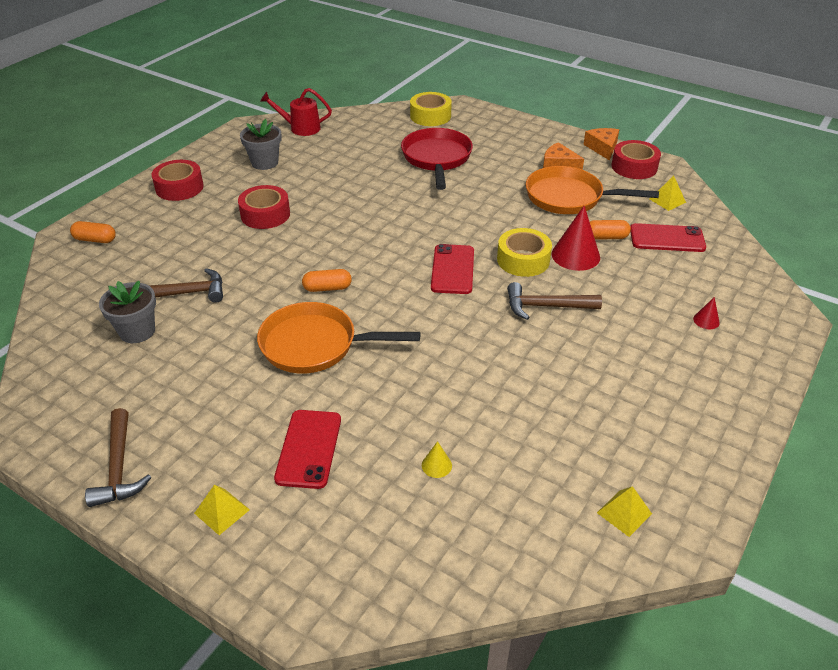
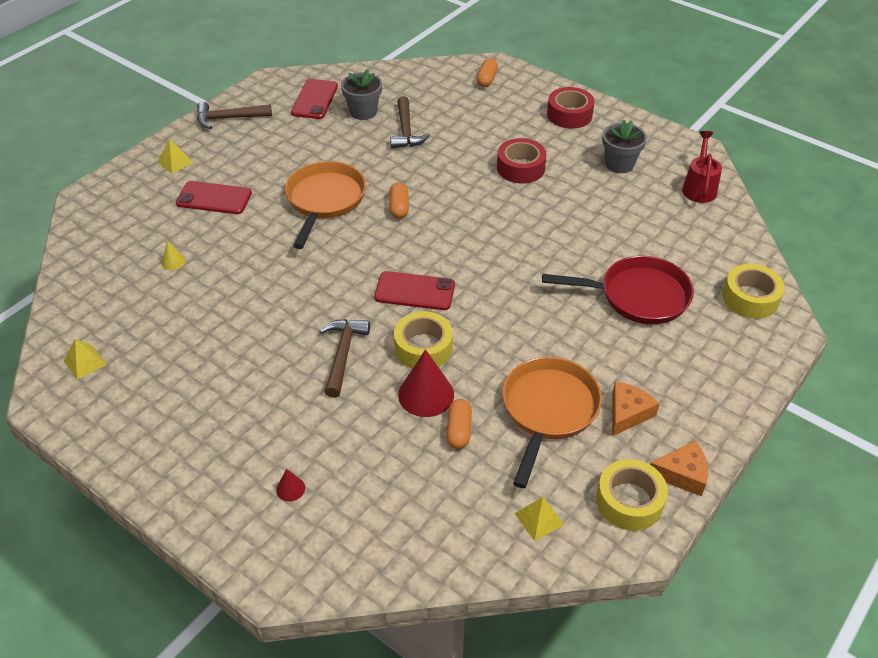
camera: 95 degrees right, 5 degrees up
red tape [612,140,661,179] -> yellow tape [596,459,668,531]
red phone [630,223,706,252] -> red phone moved to [291,79,338,119]

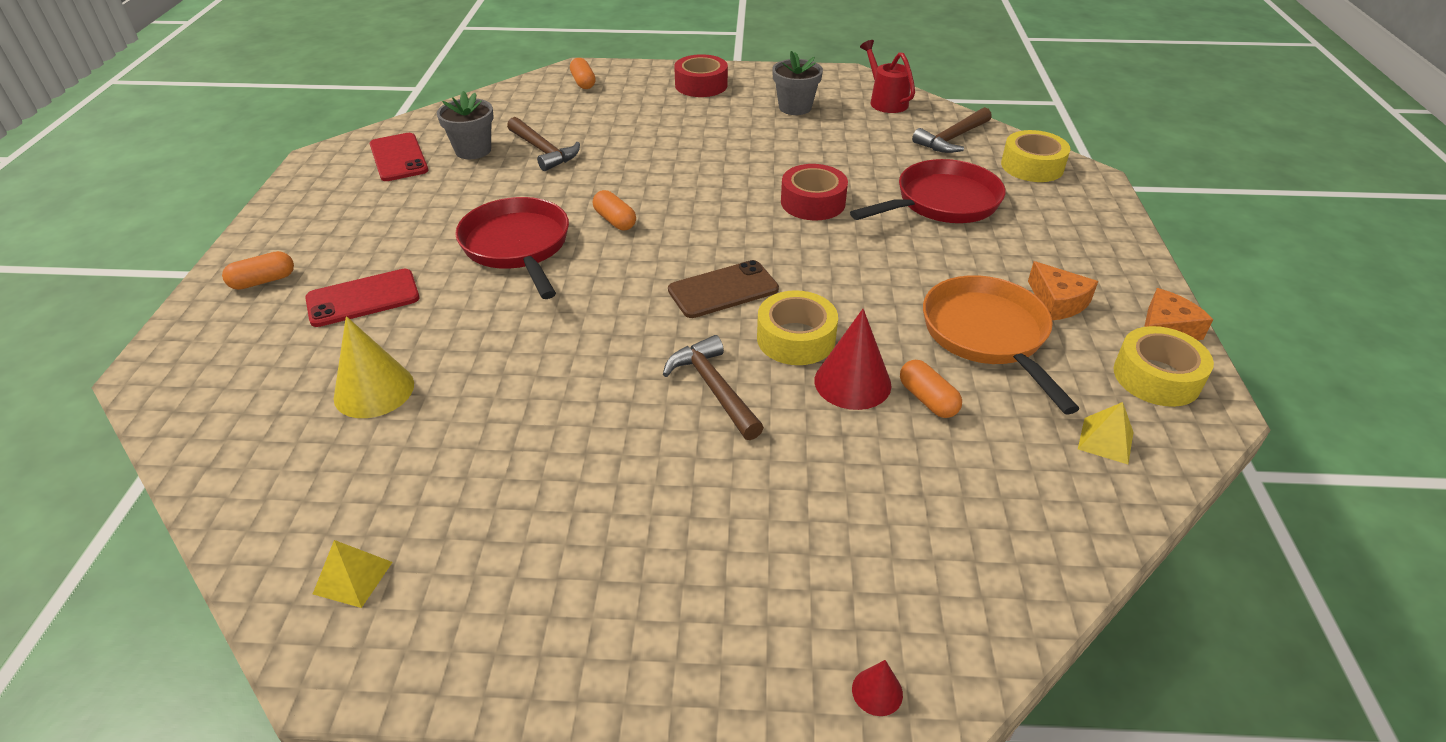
camera: 35 degrees left, 5 degrees down
yellow pyramid [158,138,194,173] -> orange capsule [222,251,294,290]
yellow cone [162,241,186,270] -> yellow cone [334,316,414,418], size x2.09
brown hammer [197,101,272,129] -> brown hammer moved to [912,107,992,153]
red cone [276,469,305,502] -> red cone moved to [852,660,903,716]
orange pan [285,161,366,249] -> red pan [455,197,569,299]
red phone [374,271,455,310] -> brown phone [668,260,779,318]
red tape [497,138,547,184] -> red tape moved to [781,164,848,220]
orange cheese [612,382,660,436] -> orange cheese turned 150 degrees clockwise [1028,261,1098,320]

